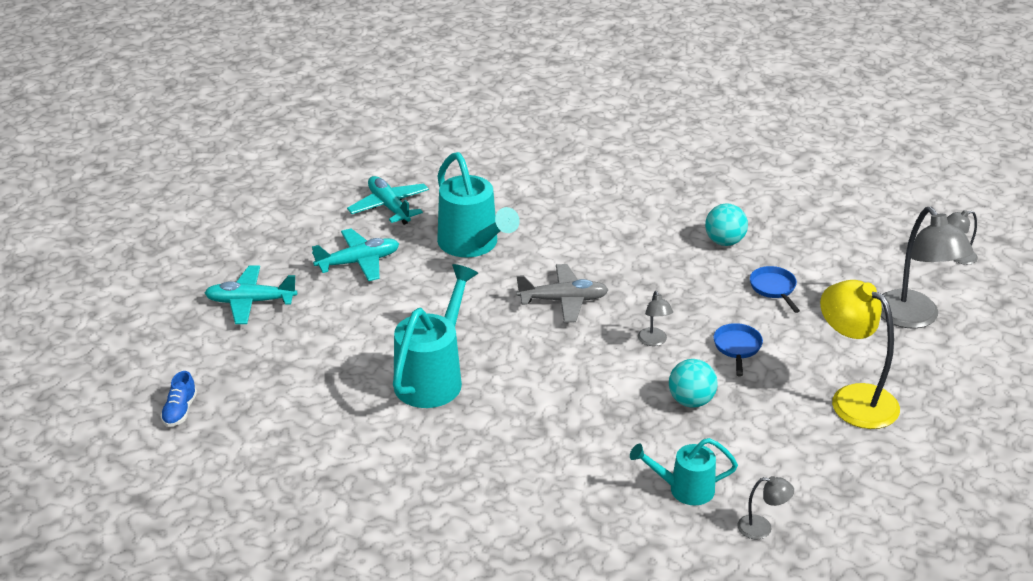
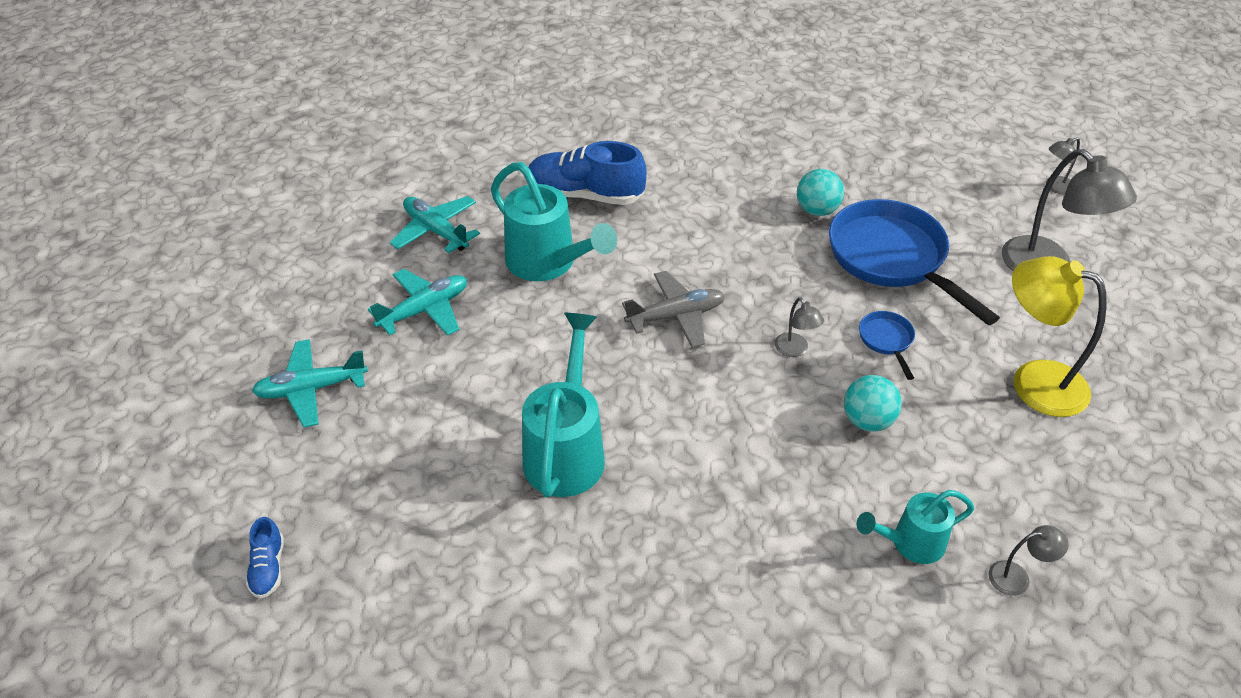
camera: 15 degrees left, 10 degrees up
blue pan [750,266,800,313] -> blue pan [829,199,1000,325], size x2.30
none -> blue shoe [528,141,647,205]

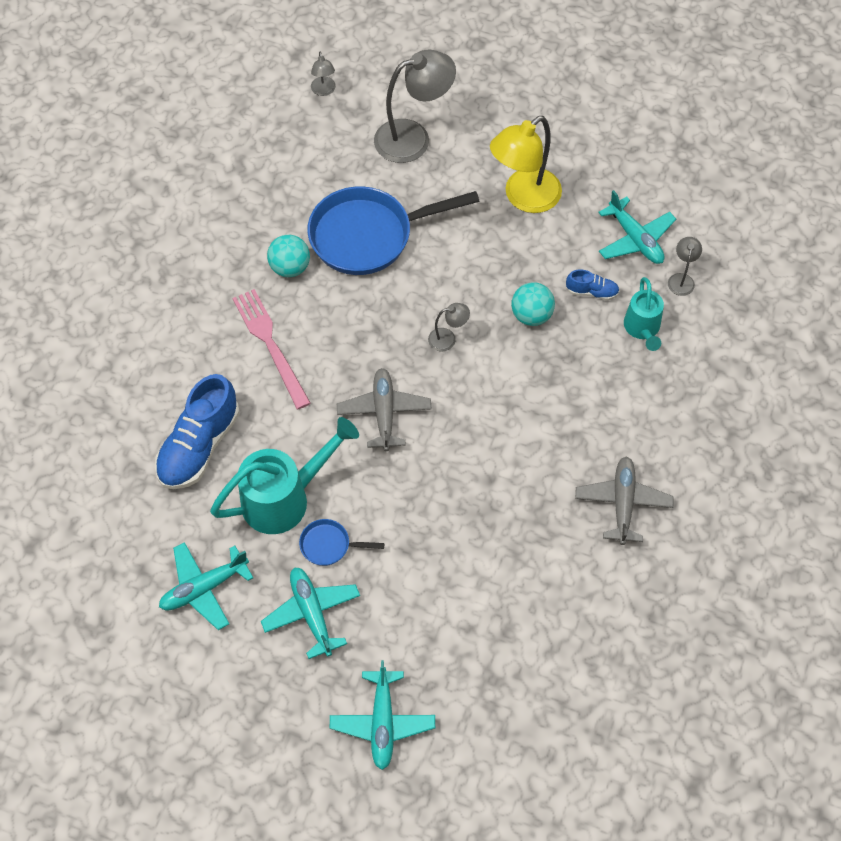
camera: 75 degrees left, 15 degrees up
blue shoe [246,517,284,599] -> blue shoe moved to [566,269,620,300]
turquoise watering can [522,313,605,497] -> none
blue pan [859,311,915,380] -> blue pan moved to [299,519,384,566]
none -> pink fork [233,289,311,409]
none -> grey plane [575,457,674,545]
none -> turquoise plane [598,190,676,264]

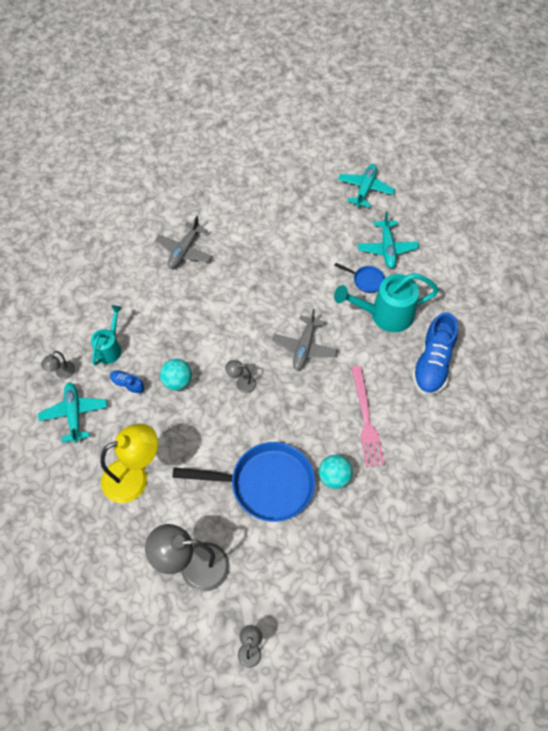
camera: 160 degrees left, 0 degrees up
blue shoe [155,374,240,489] -> blue shoe turned 150 degrees clockwise [412,312,458,395]
turquoise plane [159,542,253,630] -> none

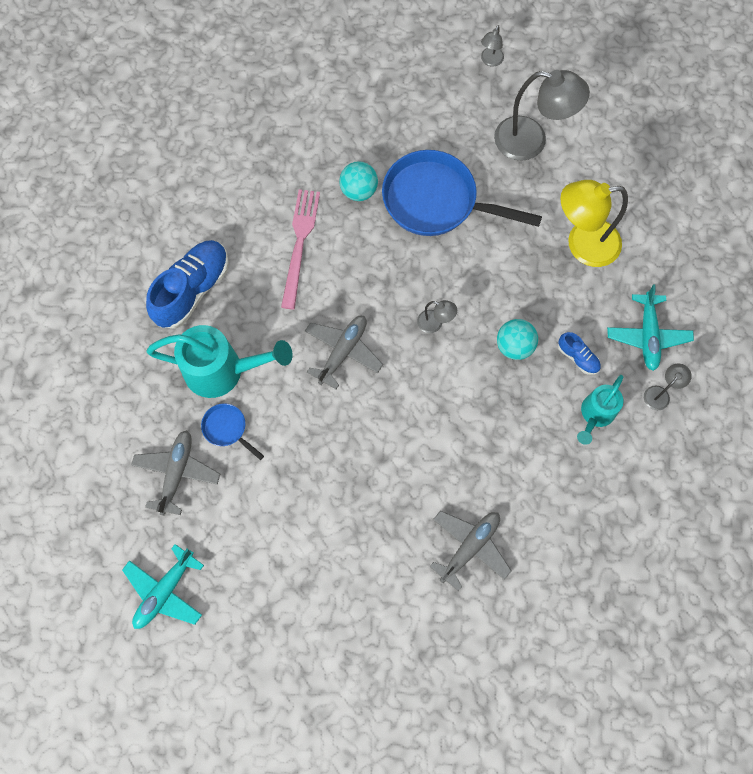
camera: 165 degrees left, 10 degrees up
turquoise plane [358,211,419,268] -> grey plane [131,430,220,516]

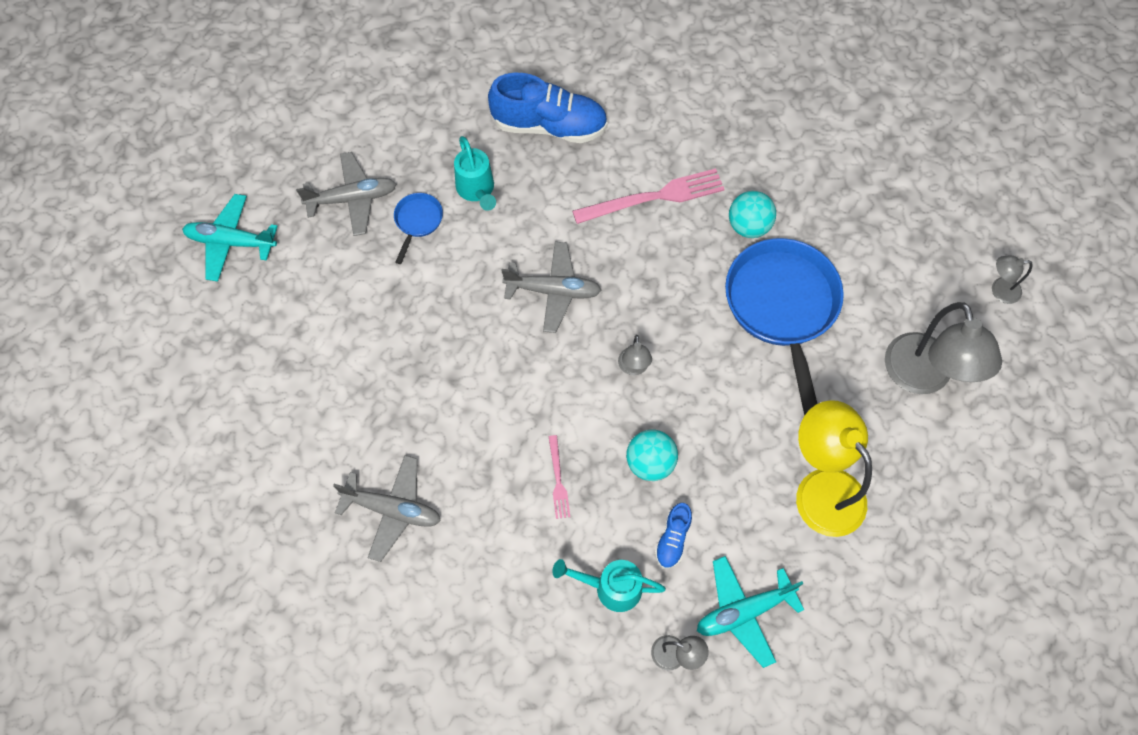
camera: 65 degrees right, 5 degrees down
turquoise watering can [147,325,293,398] -> turquoise watering can [454,136,496,211], size x0.60
none -> pink fork [548,435,570,519]

